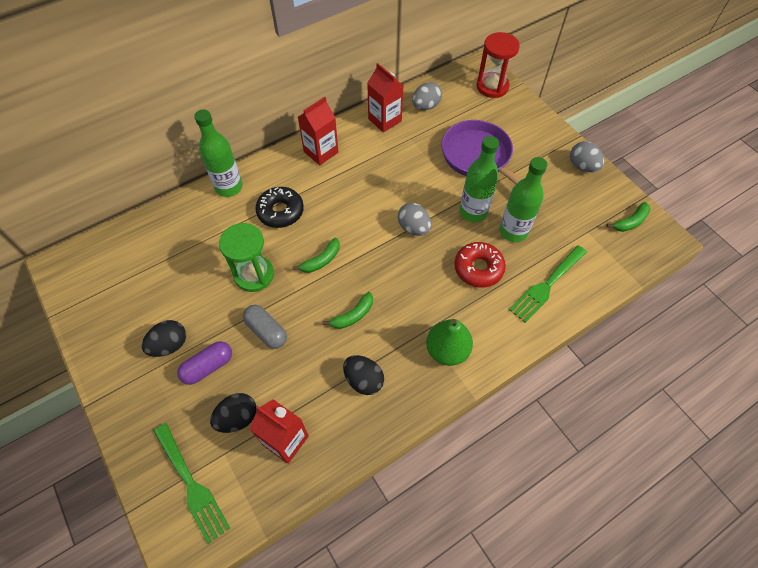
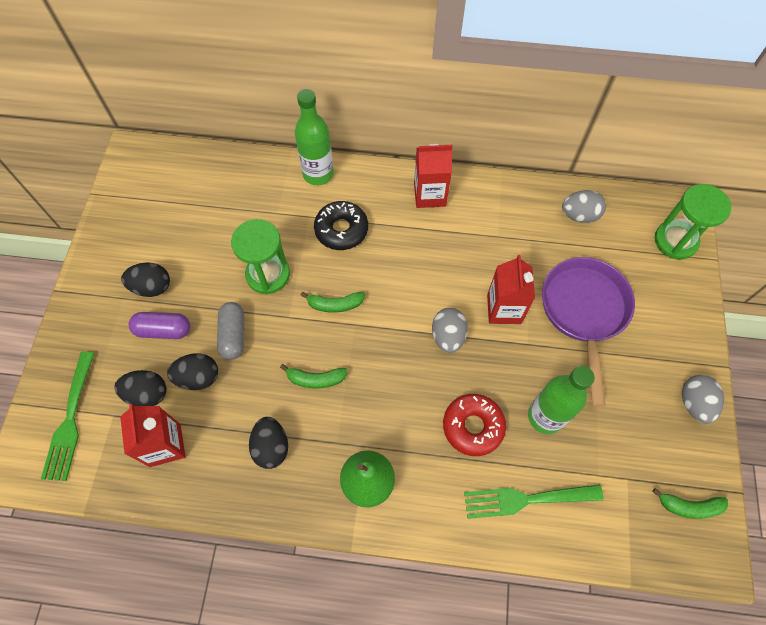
camera: 40 degrees right, 5 degrees up
red carton [367,63,403,132] -> red carton moved to [487,255,535,324]
green bottle [460,136,499,222] -> none
red hourglass [477,32,520,98] -> green hourglass [655,184,731,259]
none -> black egg [167,353,218,390]

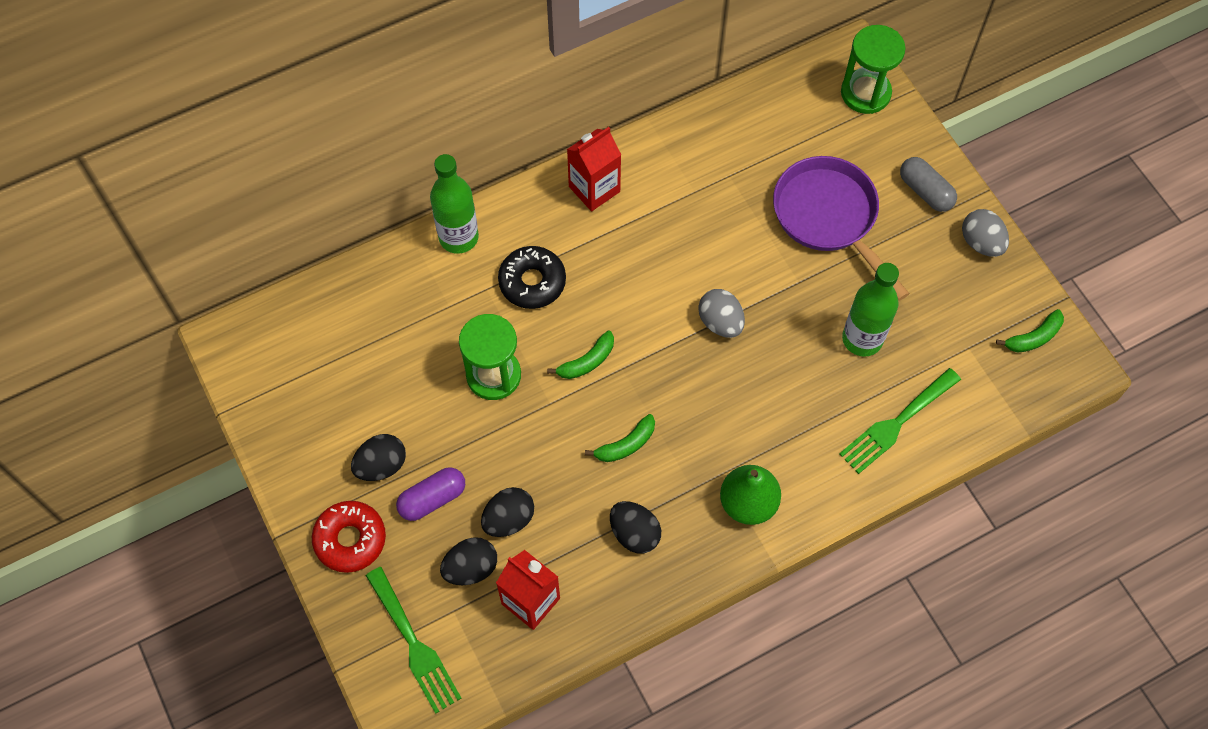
camera: 35 degrees left, 0 degrees up
grey capsule [217,302,244,360] -> grey capsule moved to [900,157,957,212]
red donut [443,394,506,456] -> red donut moved to [312,501,386,573]
red carton [487,255,535,324] -> none
grey egg [562,190,606,223] -> none

